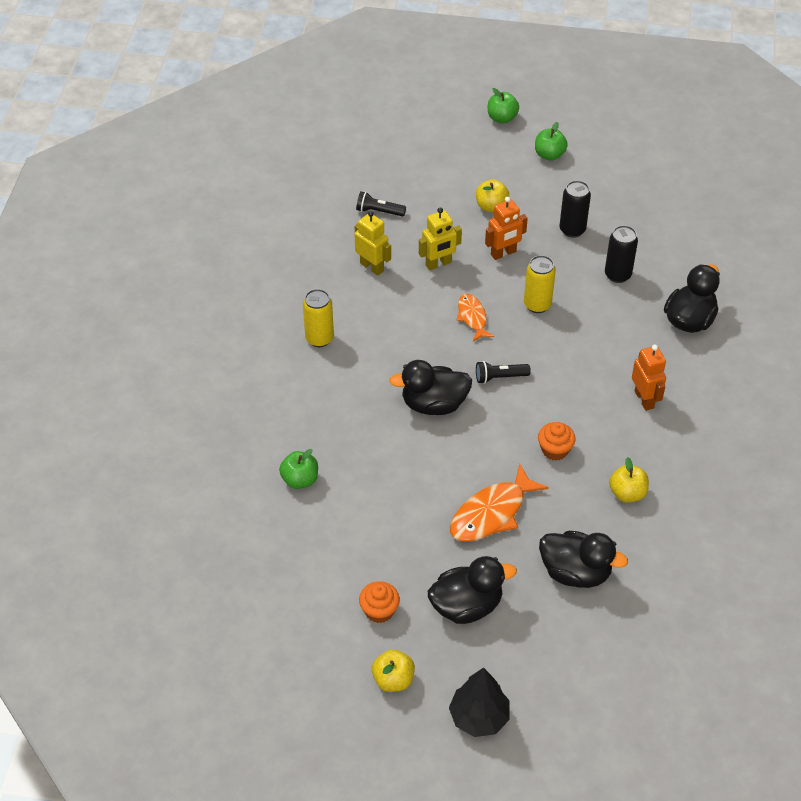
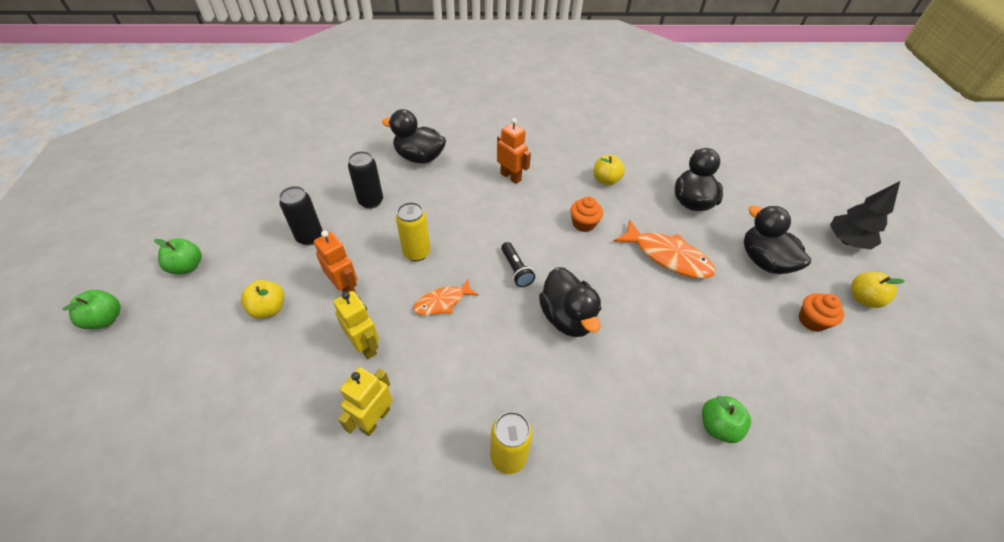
camera: 105 degrees left, 0 degrees up
black flashlight [356,191,406,217] -> none
orange robot [632,345,666,411] -> orange robot turned 75 degrees clockwise [497,118,531,184]

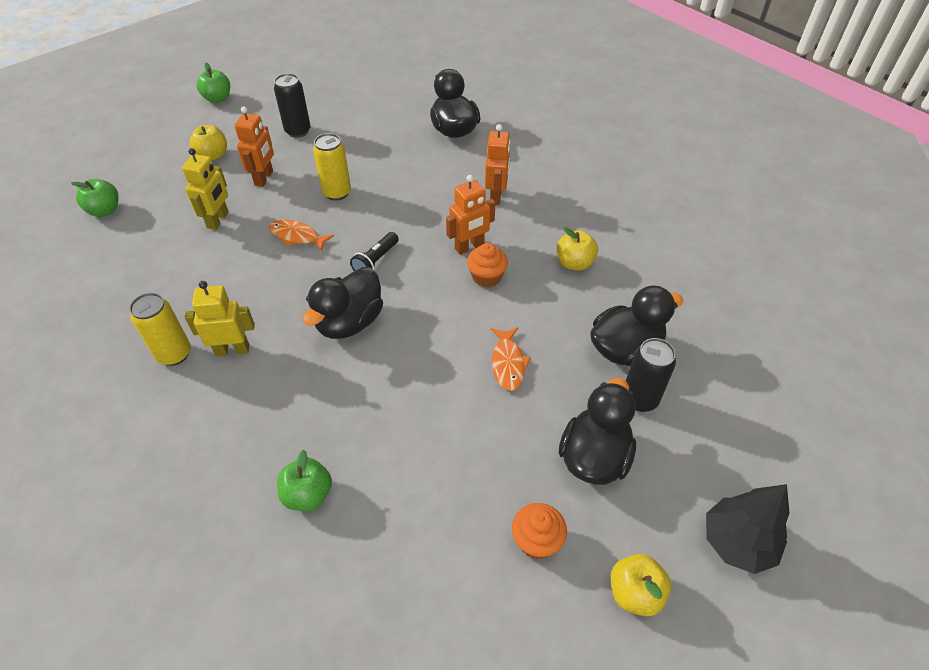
camera: 55 degrees right, 0 degrees up
green apple [63,290,121,329] -> green apple moved to [71,179,119,217]
yellow robot [338,367,393,436] -> yellow robot moved to [185,281,255,356]
black can [348,151,383,209] -> black can moved to [626,338,676,412]
orange fish [613,219,715,279] -> orange fish [491,327,531,391], size x0.60
none -> orange robot [446,175,495,255]

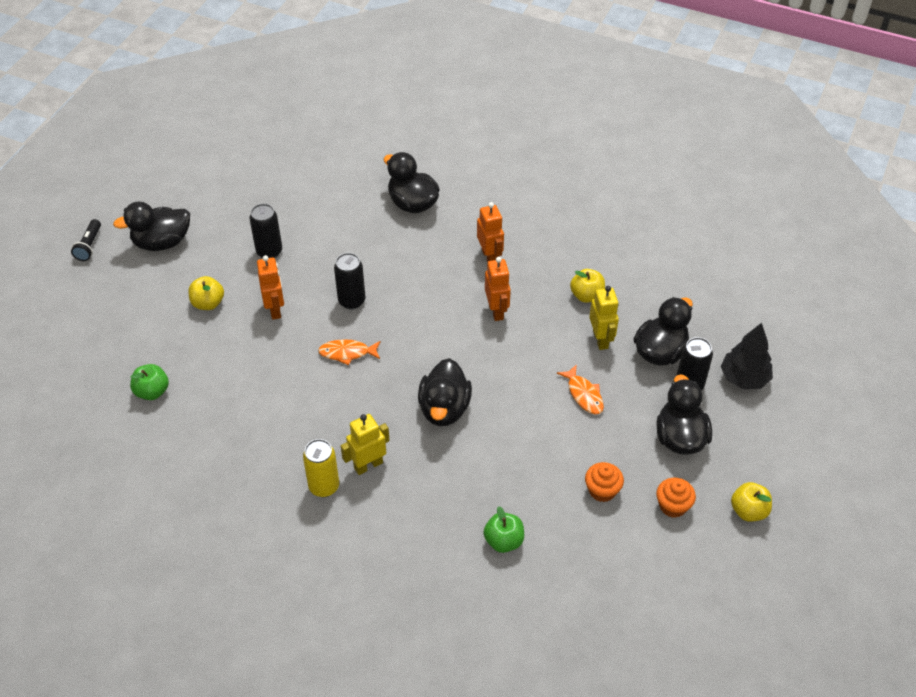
camera: 25 degrees left, 0 degrees up
yellow robot [182,148,229,230] -> yellow robot moved to [589,286,619,350]
green apple [196,63,230,103] -> black duck [113,202,190,251]
yellow can [313,133,351,201] -> black can [334,253,365,309]
black flashlight [350,232,399,271] -> black flashlight moved to [71,219,101,261]
orange robot [446,175,495,255] -> orange robot turned 45 degrees counterclockwise [485,257,511,321]
orange cupcake [467,243,508,288] -> orange cupcake moved to [585,462,624,502]
black tree [706,484,789,574] -> black tree moved to [721,323,773,389]

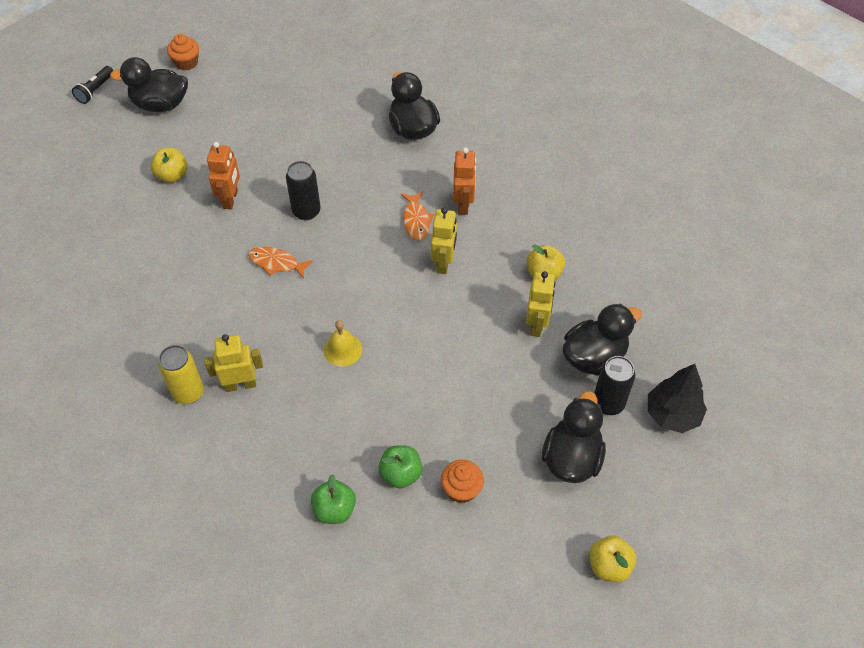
camera: 20 degrees right, 5 degrees up
green apple [130,364,169,400] -> green apple moved to [378,445,423,489]
black can [250,204,282,258] -> none
black duck [418,358,472,426] -> yellow bell [324,320,362,367]
orange robot [485,257,511,321] -> yellow robot [431,207,457,274]
orange fish [557,364,604,415] -> orange fish moved to [401,192,434,241]
orange cupcake [656,478,696,518] -> orange cupcake moved to [167,34,199,70]

